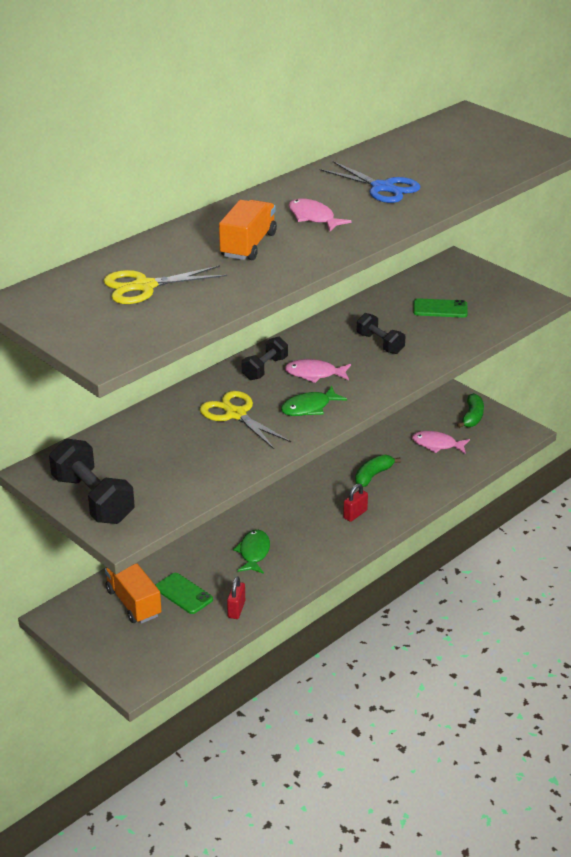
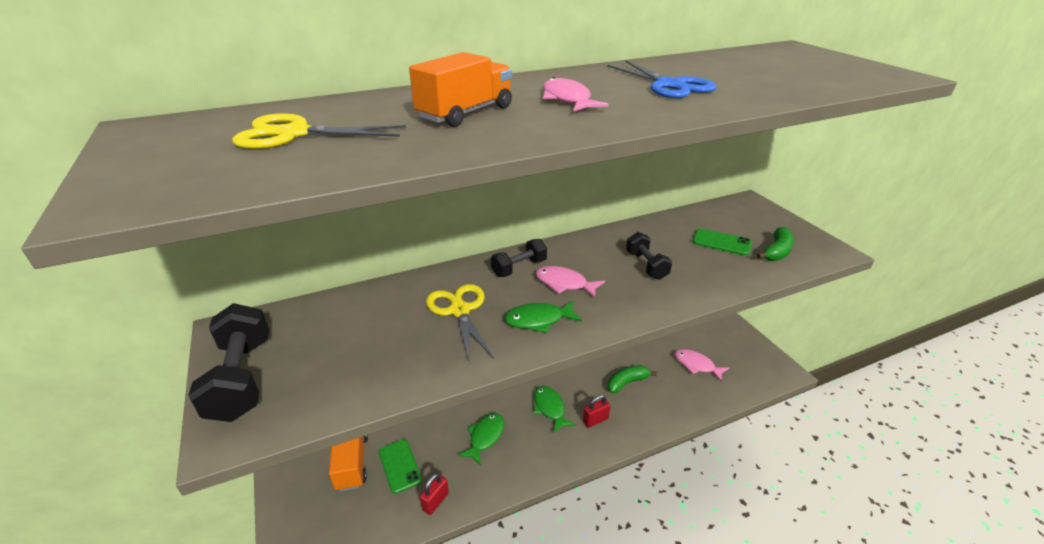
camera: 20 degrees right, 0 degrees up
green banana [457,393,484,428] -> green banana moved to [757,227,794,261]
none -> green fish [534,386,576,433]

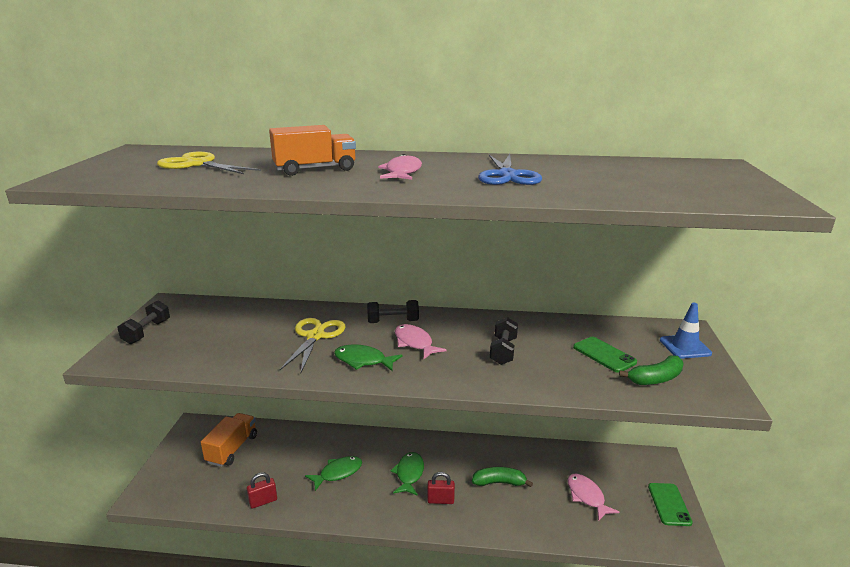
camera: 30 degrees right, 10 degrees down
black dumbbell [188,303,269,422] -> black dumbbell [118,300,170,344], size x0.60
green phone [379,439,422,494] -> green phone moved to [648,483,693,526]
none -> blue traffic cone [660,303,712,359]

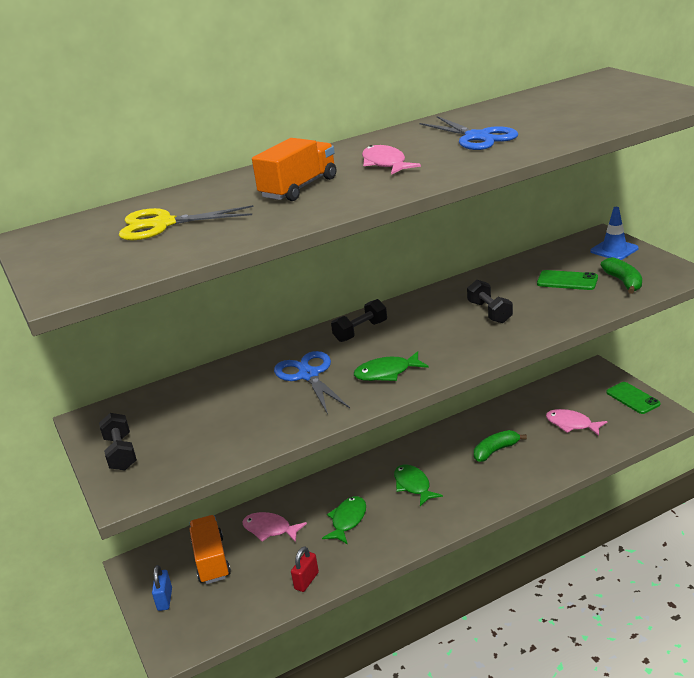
camera: 30 degrees left, 5 degrees up
yellow scissors [280,318,345,372] -> blue scissors [274,351,350,414]
pink fish [395,324,447,359] -> pink fish moved to [242,512,307,542]
red padlock [427,472,455,504] -> none
green banana [619,355,684,385] -> green banana turned 45 degrees counterclockwise [601,257,642,294]
none -> blue padlock [152,565,172,611]

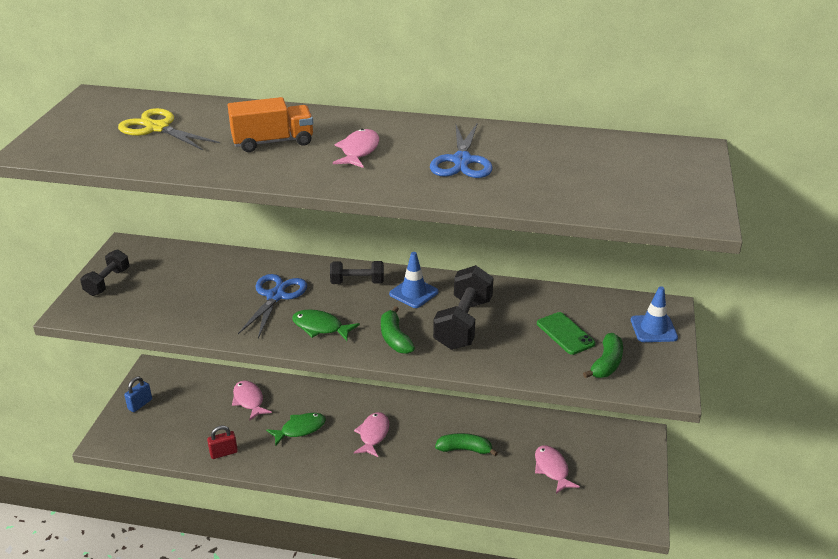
camera: 35 degrees right, 5 degrees up
orange truck [189,515,231,584] -> none
green fish [394,464,443,506] -> pink fish [354,412,389,457]
black dumbbell [467,280,513,323] -> black dumbbell [433,265,494,350], size x1.66
green phone [606,382,661,414] -> none
none -> green banana [381,306,415,354]
none -> blue traffic cone [389,252,438,308]

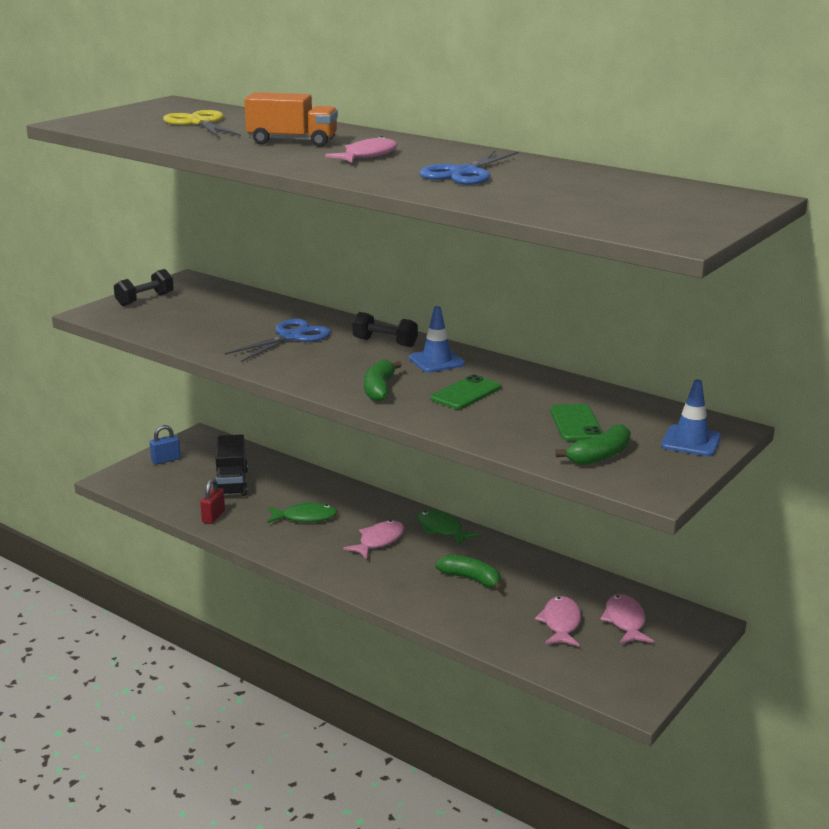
camera: 25 degrees right, 10 degrees down
red padlock [207,425,238,459] -> red padlock turned 75 degrees counterclockwise [200,478,225,524]
pink fish [232,380,272,421] -> pink fish moved to [600,594,654,644]
green fish [292,309,360,341] -> green fish moved to [417,509,480,546]
black dumbbell [433,265,494,350] -> green phone [431,375,501,409]
none -> black truck [215,435,248,496]

